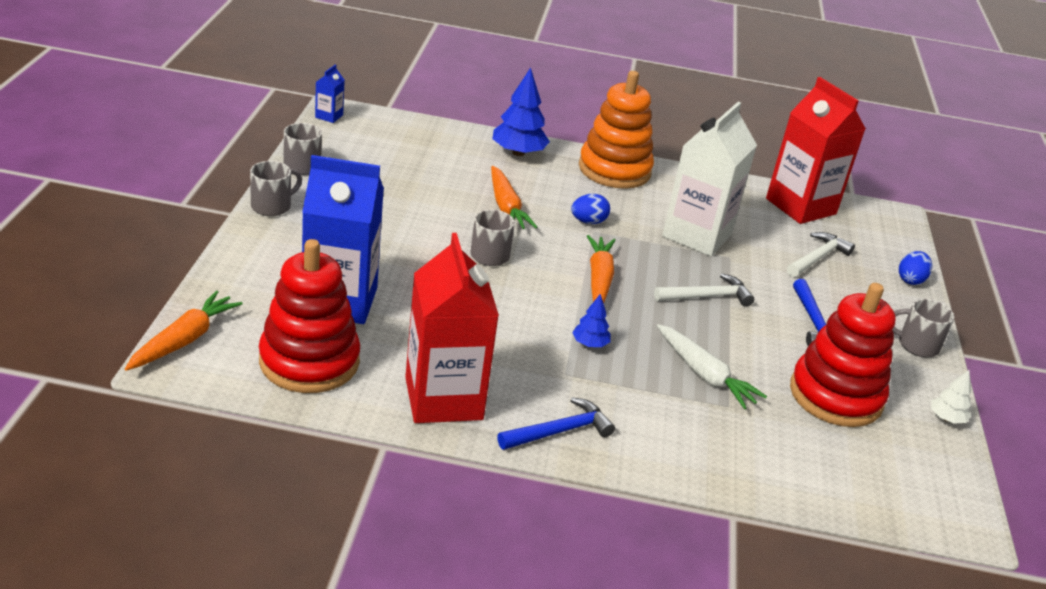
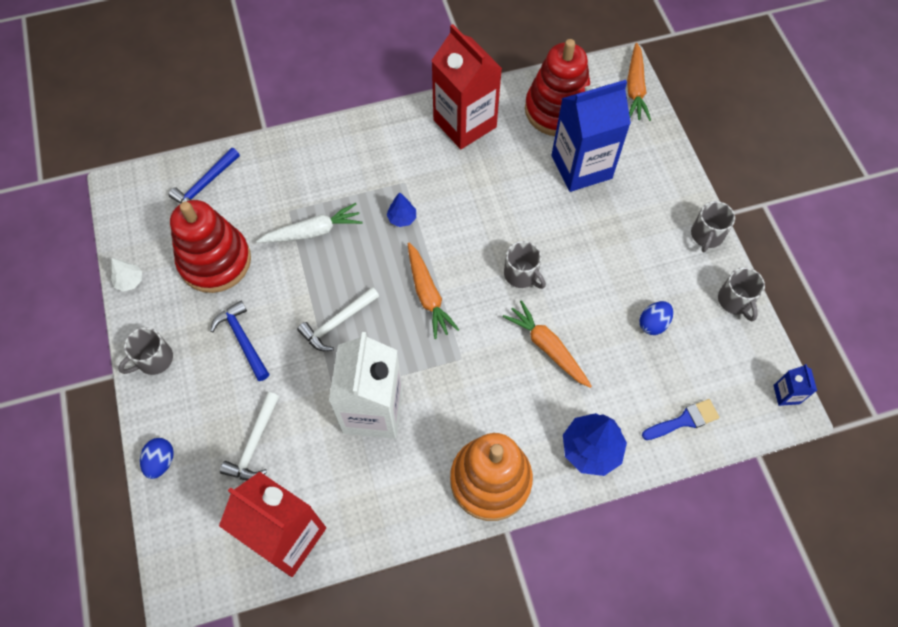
camera: 160 degrees right, 30 degrees up
blue hammer [497,397,615,450] -> blue hammer moved to [169,148,240,204]
blue egg [571,194,610,224] -> blue egg moved to [639,301,673,335]
white carrot [657,324,767,409] -> white carrot turned 135 degrees clockwise [256,203,363,243]
grey mug [892,299,955,357] -> grey mug turned 150 degrees clockwise [118,327,173,375]
none -> blue brush [642,399,720,440]

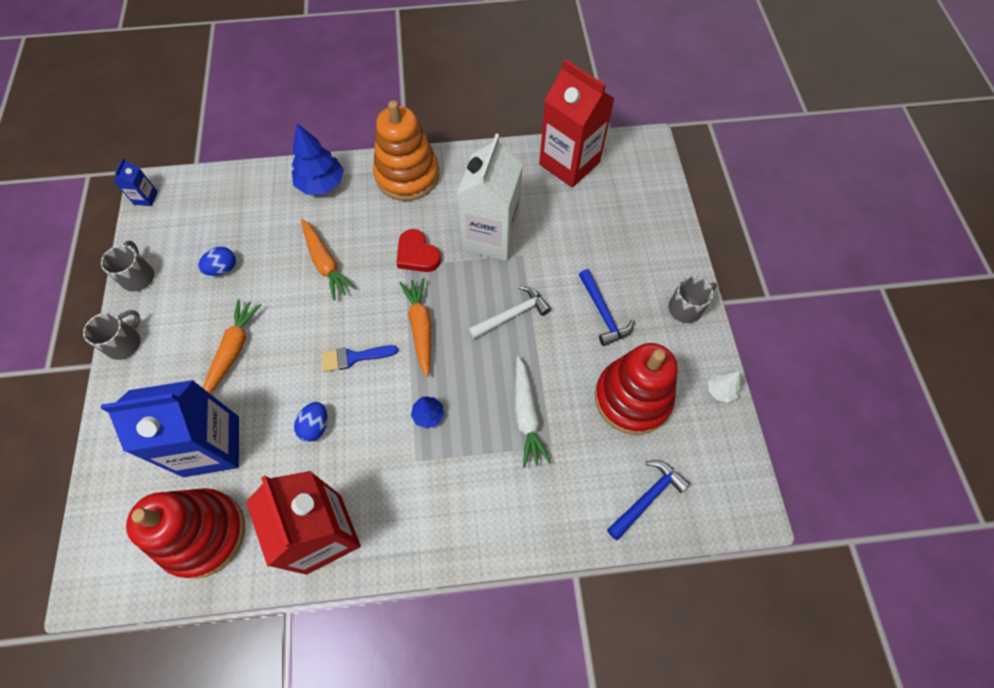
camera: 170 degrees left, 0 degrees up
blue egg [140,438,174,479] -> blue egg moved to [294,402,327,442]
white hammer [220,392,279,480] -> none
white carrot [256,203,363,243] -> white carrot turned 90 degrees counterclockwise [515,356,551,468]
grey mug [504,241,546,289] -> none
orange carrot [627,43,651,121] -> orange carrot moved to [203,299,261,394]
blue brush [642,399,720,440] -> blue brush moved to [321,345,398,372]
none -> red heart [397,229,441,272]

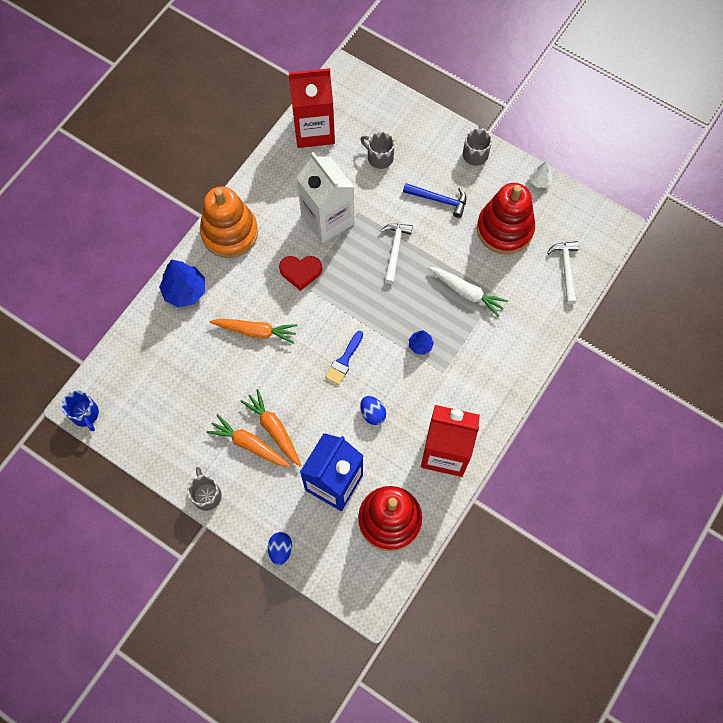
camera: 50 degrees left, 5 degrees up
grey mug [101,241,154,292] -> grey mug moved to [360,132,395,169]
blue carton [114,158,158,206] -> blue mug [62,391,99,431]
blue egg [198,247,236,276] -> blue egg moved to [268,532,292,565]
orange carrot [400,278,431,377] -> orange carrot moved to [206,414,291,467]
blue hammer [607,460,690,541] -> white hammer [547,241,579,304]

